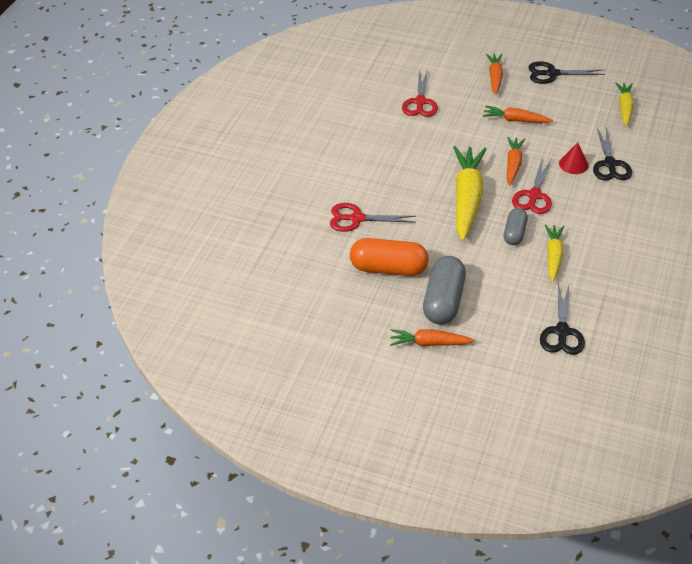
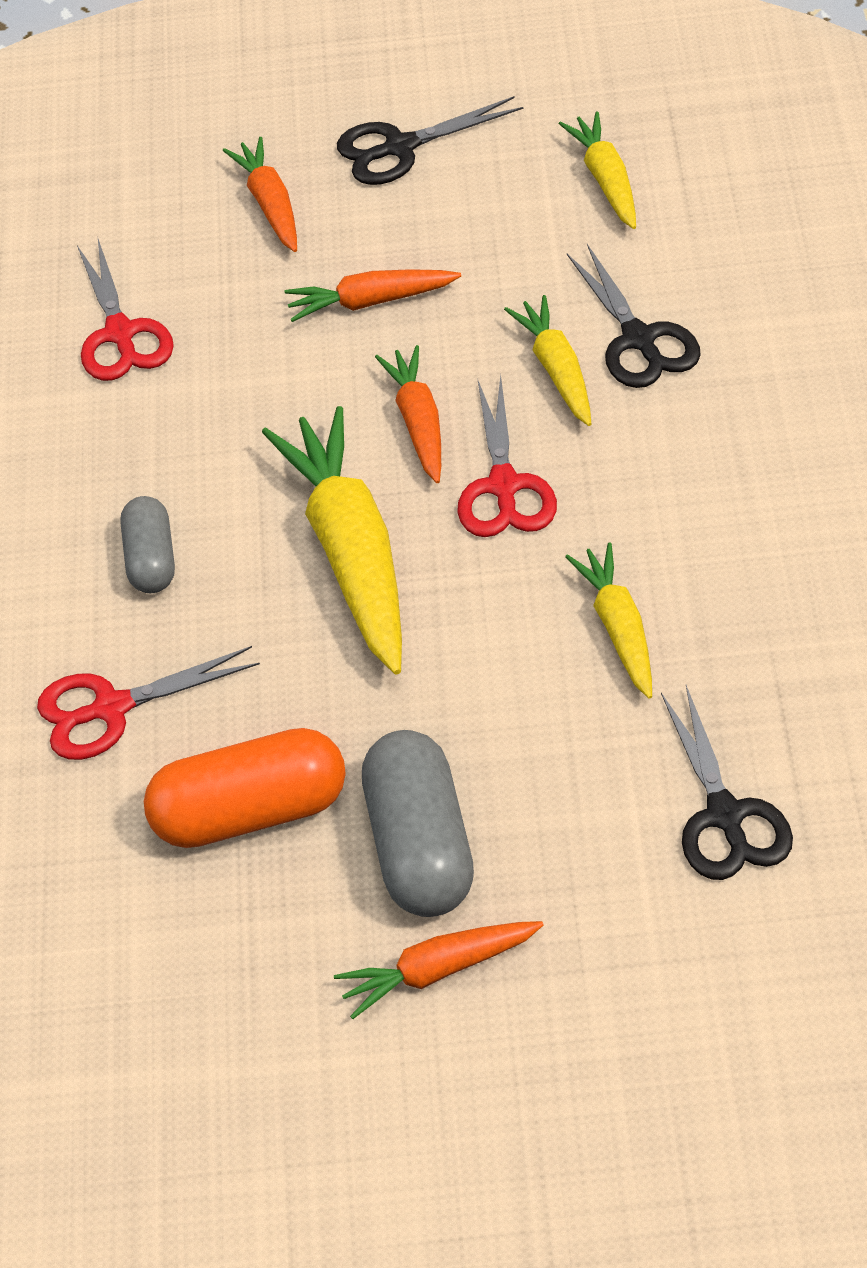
camera: 20 degrees left, 5 degrees up
grey capsule [504,208,528,245] -> grey capsule moved to [120,496,175,593]
red cone [559,142,589,174] -> yellow carrot [504,295,591,426]

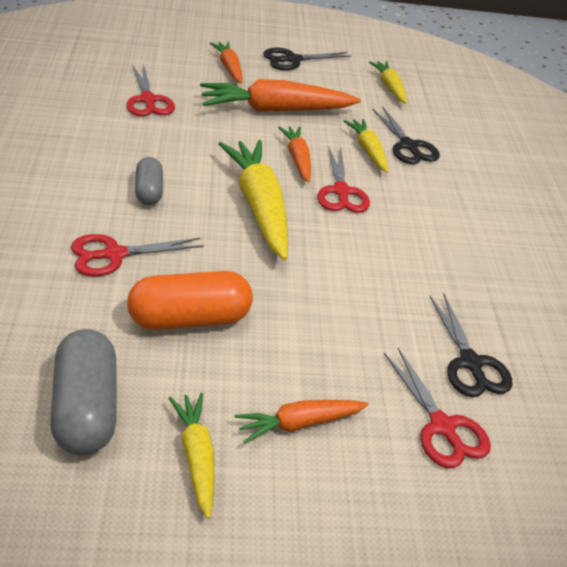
camera: 10 degrees left, 10 degrees down
orange carrot [285,269,461,322] -> orange carrot [200,79,361,112], size x1.82
grey capsule [362,730,474,917] -> grey capsule moved to [50,329,117,455]
yellow carrot [565,543,652,699] -> yellow carrot moved to [169,393,214,519]
none -> red scissors [384,348,491,468]

